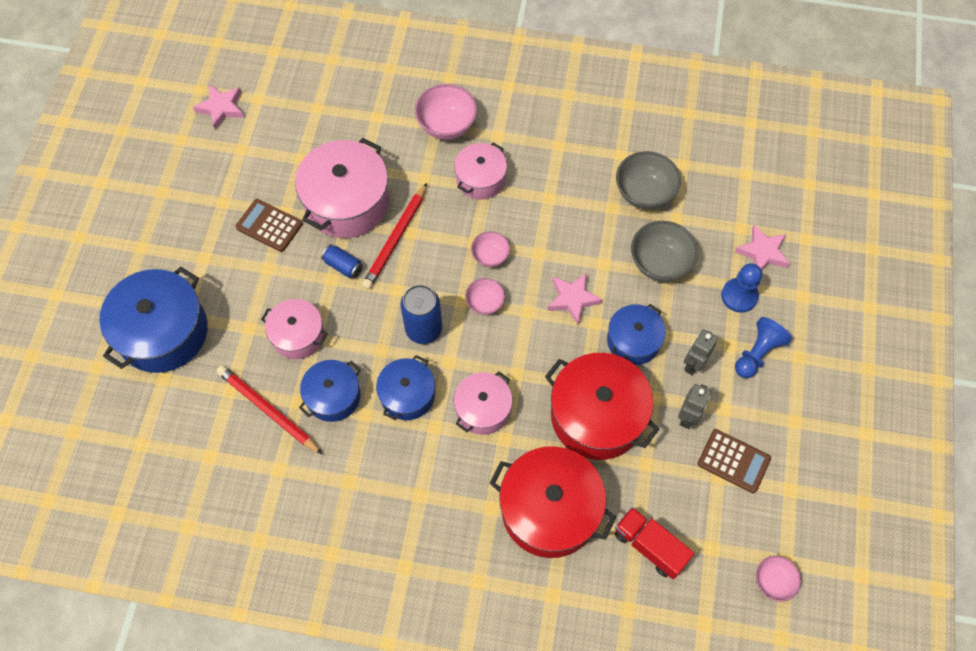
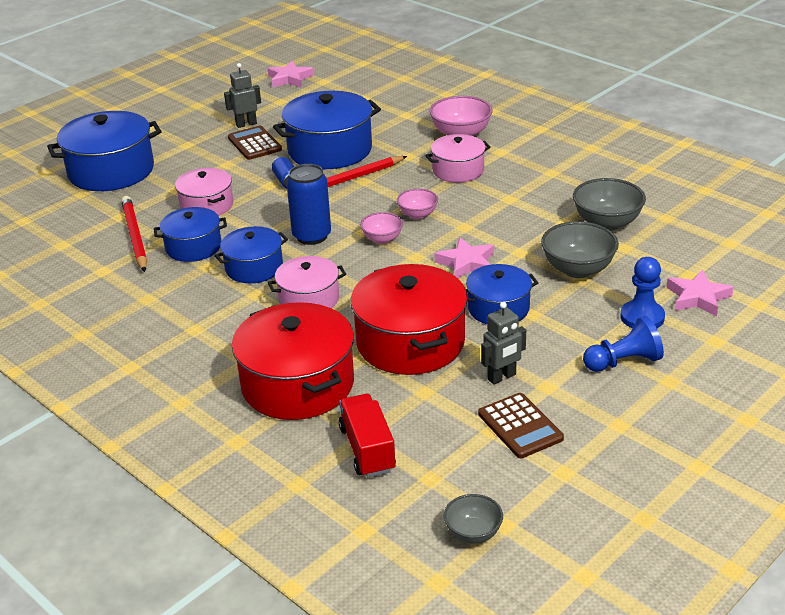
camera: 35 degrees right, 30 degrees down
pink pot [295,138,389,238] -> blue pot [273,91,381,169]
grey robot [684,329,718,375] -> grey robot moved to [224,63,261,128]
pink bowl [756,556,801,602] -> grey bowl [444,494,503,544]

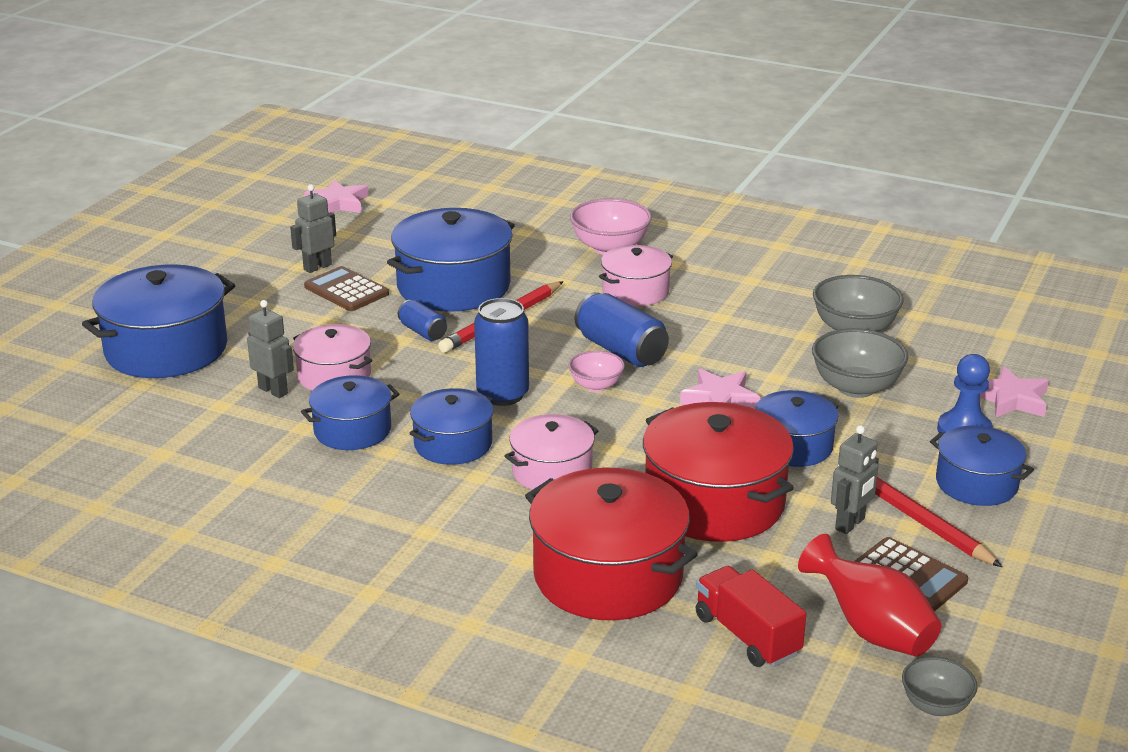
camera: 20 degrees left, 5 degrees down
red pencil [121,196,147,272] -> red pencil moved to [838,464,1003,567]
pink bowl [397,189,438,219] -> blue can [575,292,669,367]
blue pawn [583,316,664,372] -> blue pot [930,426,1034,506]
none -> grey robot [247,300,294,398]
none -> red vase [798,534,942,657]

